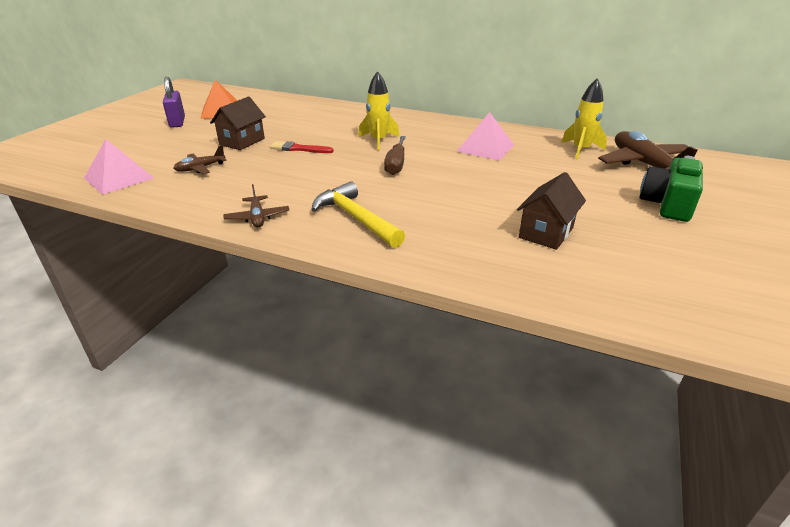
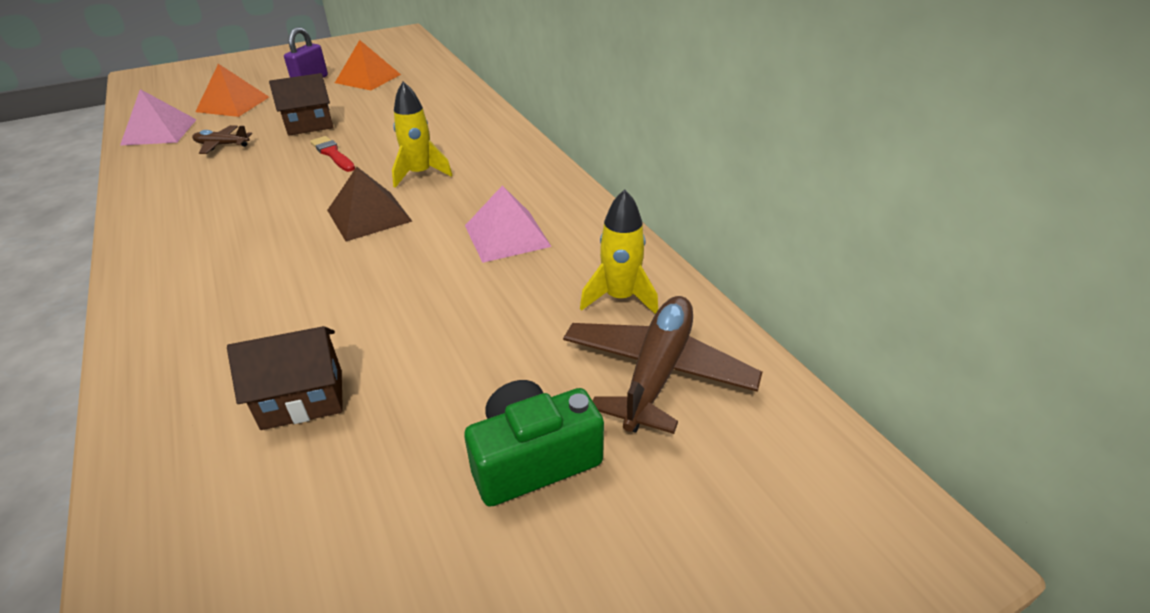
camera: 40 degrees right, 5 degrees up
brown plane [224,184,289,228] -> none
yellow hammer [311,181,405,248] -> none
brown screwdriver [384,136,406,175] -> brown pyramid [327,167,412,242]
none -> orange pyramid [195,64,269,117]

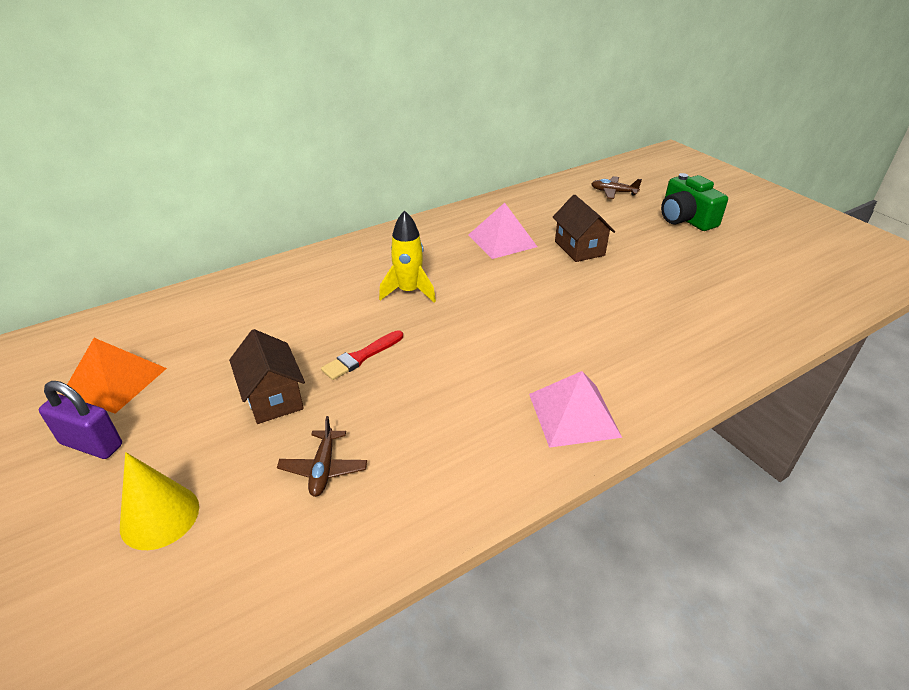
camera: 95 degrees left, 0 degrees up
pink pyramid [120,89,197,146] -> pink pyramid moved to [529,371,622,448]
orange pyramid [195,64,269,117] -> yellow cone [120,452,199,550]
brown house [227,326,343,430] -> brown house moved to [552,194,615,262]
brown pyramid [327,167,412,242] -> none
brown plane [563,296,762,434] -> brown plane [591,176,642,199], size x0.51
yellow rocket [580,189,658,314] -> none

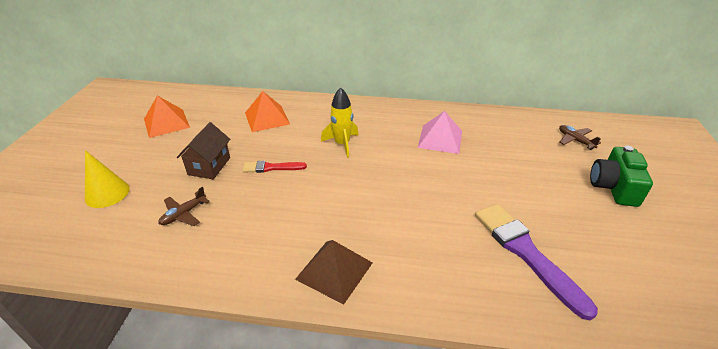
camera: 40 degrees right, 0 degrees up
purple padlock [39,381,122,459] -> none
pink pyramid [529,371,622,448] -> brown pyramid [295,240,373,305]
brown house [552,194,615,262] -> none
none -> orange pyramid [245,91,290,132]
none -> purple brush [475,204,598,320]

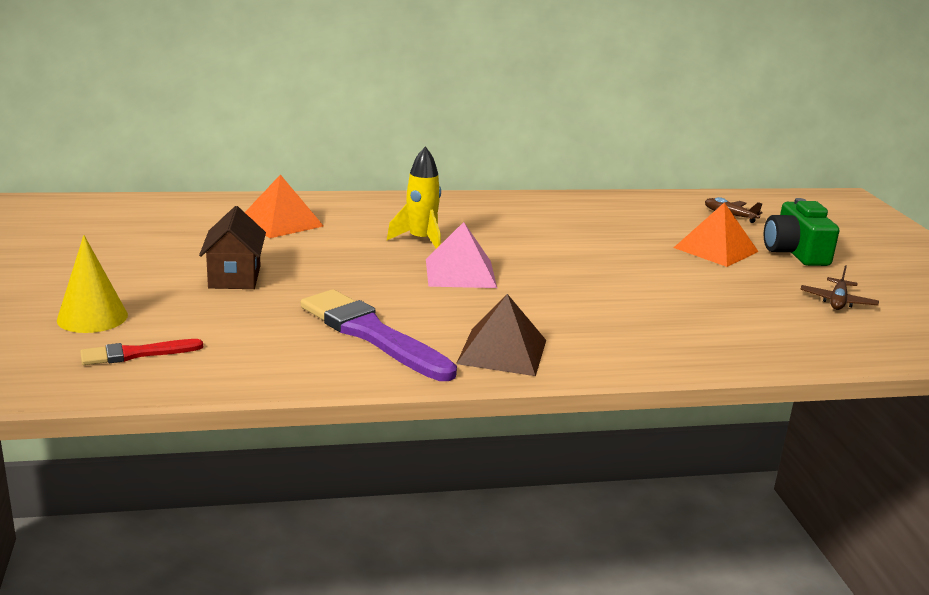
camera: 20 degrees left, 15 degrees down
orange pyramid [144,96,190,138] -> orange pyramid moved to [674,202,759,267]
brown plane [158,187,210,226] -> brown plane moved to [800,265,879,310]
red brush [243,161,307,173] -> red brush moved to [80,339,203,365]
pink pyramid [418,111,462,154] -> pink pyramid moved to [426,222,497,288]
purple brush [475,204,598,320] -> purple brush moved to [301,289,457,381]

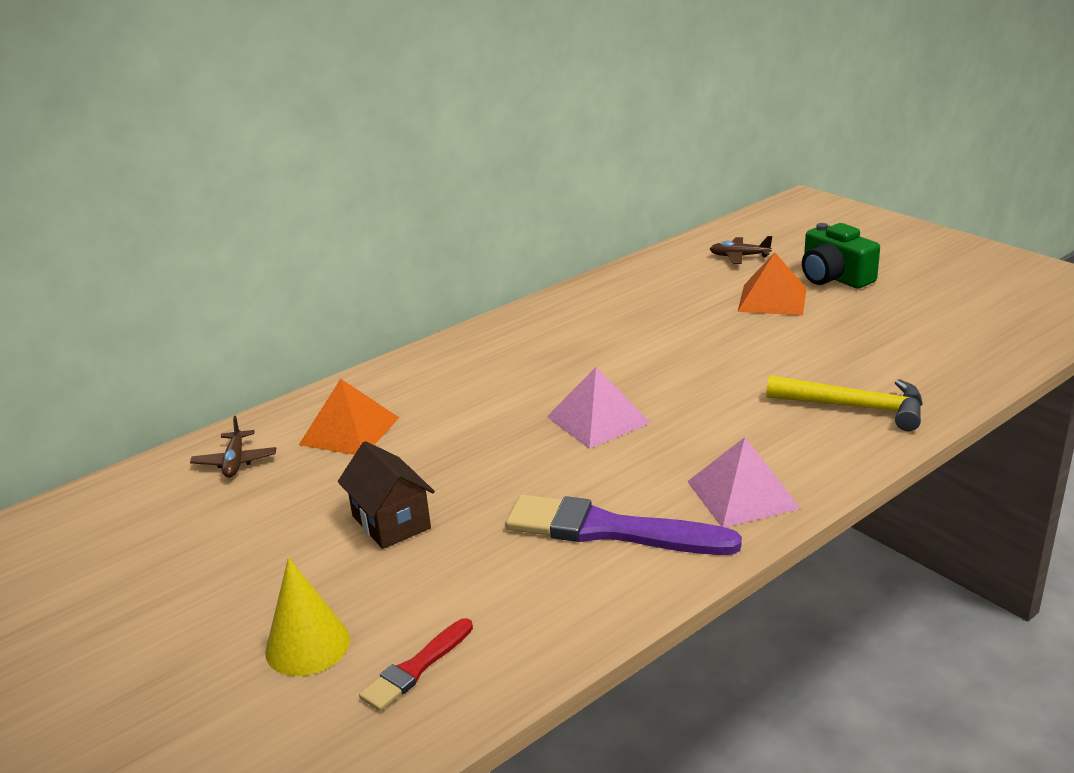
camera: 25 degrees left, 5 degrees up
yellow rocket [387,146,441,249] -> none
brown pyramid [456,294,546,376] -> pink pyramid [687,437,801,527]
brown plane [800,265,879,310] -> brown plane moved to [190,416,276,477]
none -> yellow hammer [766,375,923,431]

